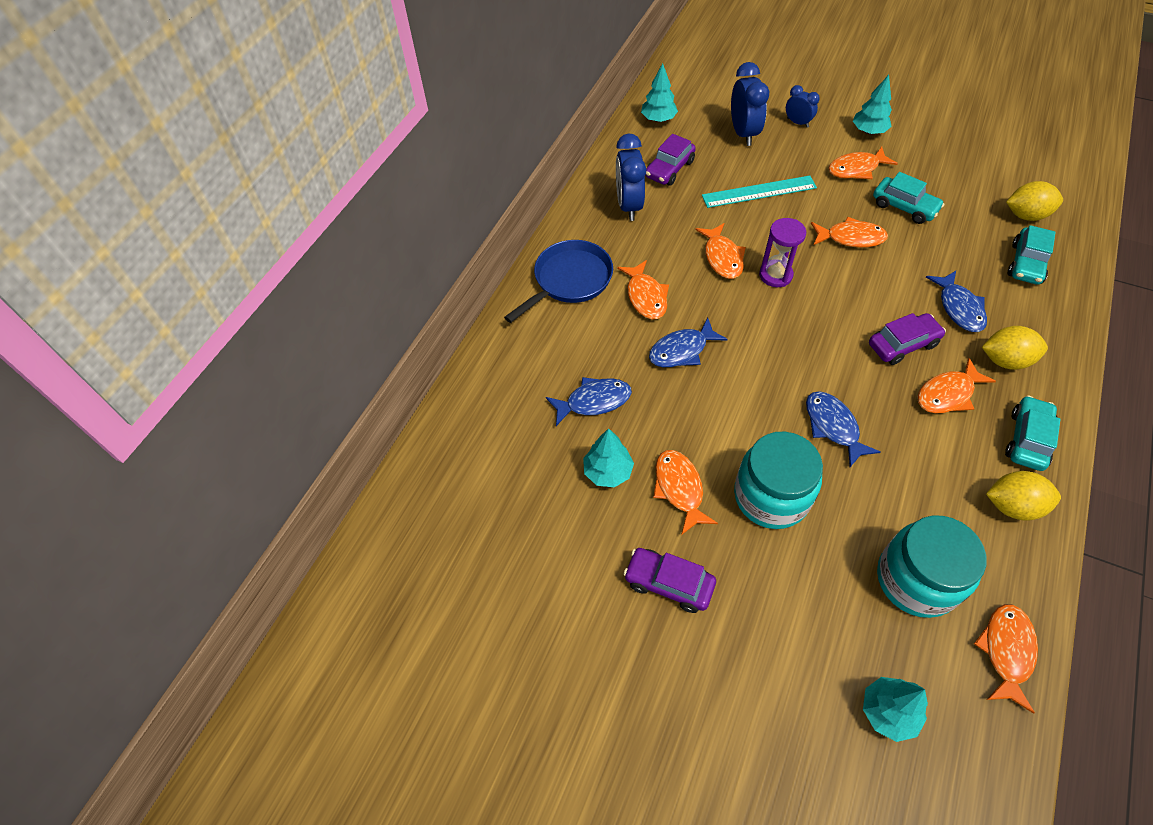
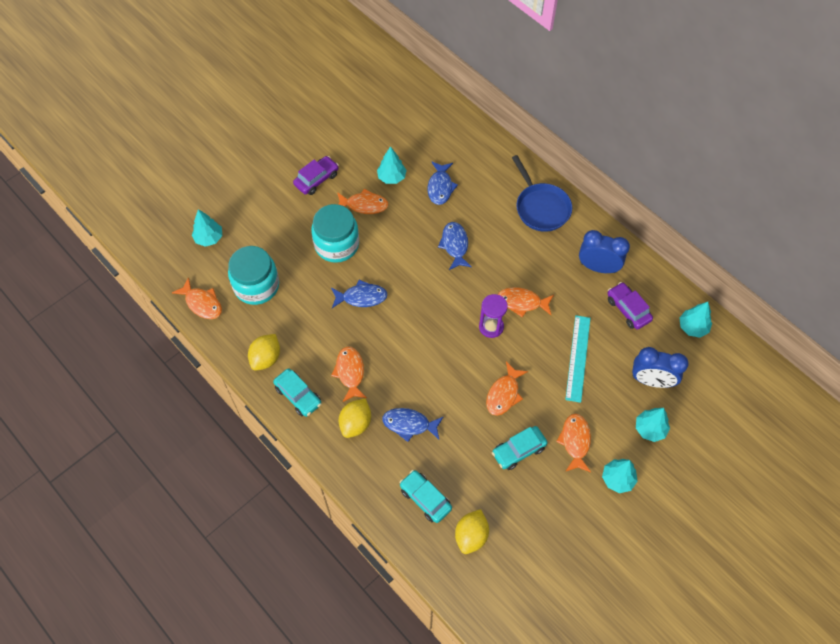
camera: 110 degrees right, 5 degrees up
orange fish [617,260,669,319] -> none
blue clock [786,85,820,128] -> turquoise tree [636,408,670,442]
purple car [869,313,946,365] -> none

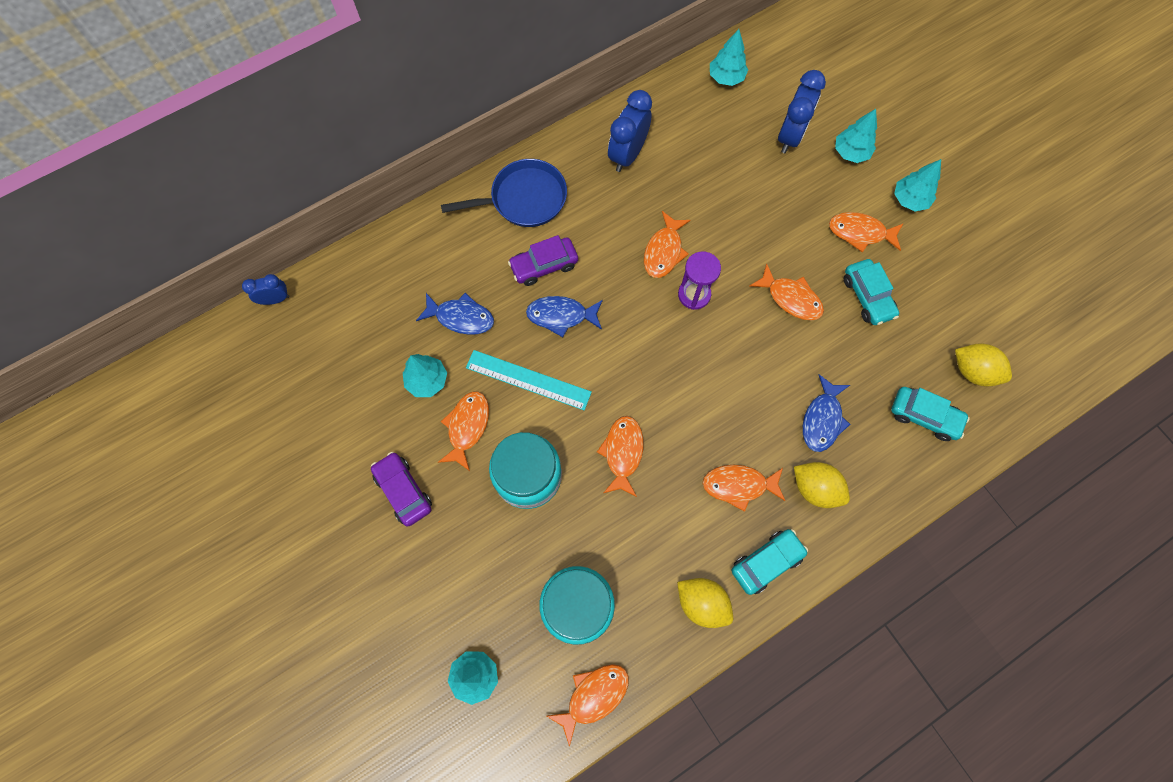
camera: 80 degrees left, 10 degrees up
blue fish [331,280,388,308] -> orange fish [597,416,644,497]
turquoise car [399,470,452,523] -> turquoise car turned 120 degrees counterclockwise [891,387,970,441]
turquoise ruler [565,315,590,403] -> turquoise ruler moved to [466,350,592,410]
purple car [607,282,653,330] -> purple car moved to [508,235,578,286]
none -> blue clock [242,274,290,305]

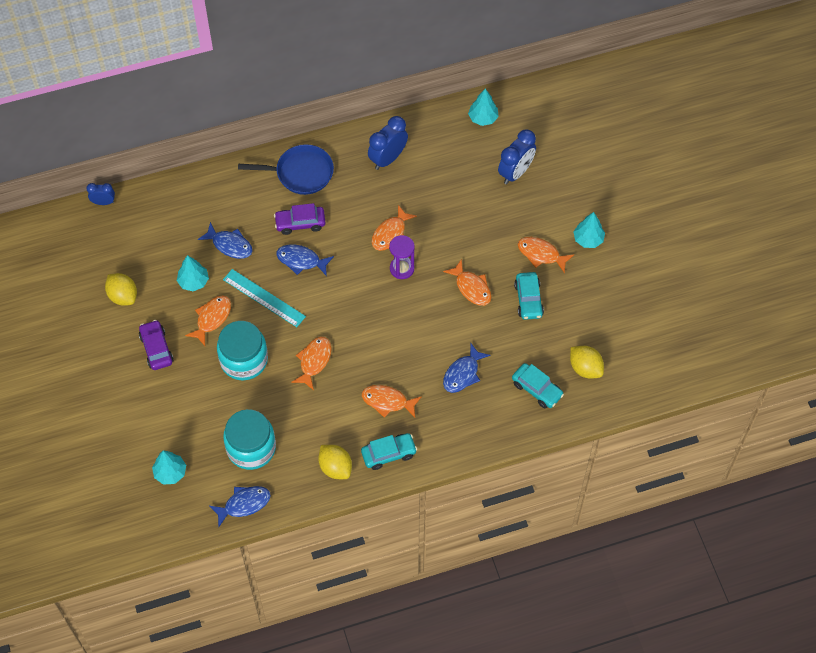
camera: 15 degrees right, 10 degrees down
orange fish [547,664,629,747] -> blue fish [210,486,271,527]
yellow lemon [794,462,850,508] -> yellow lemon moved to [105,273,137,306]
turquoise tree [835,109,877,163] -> none

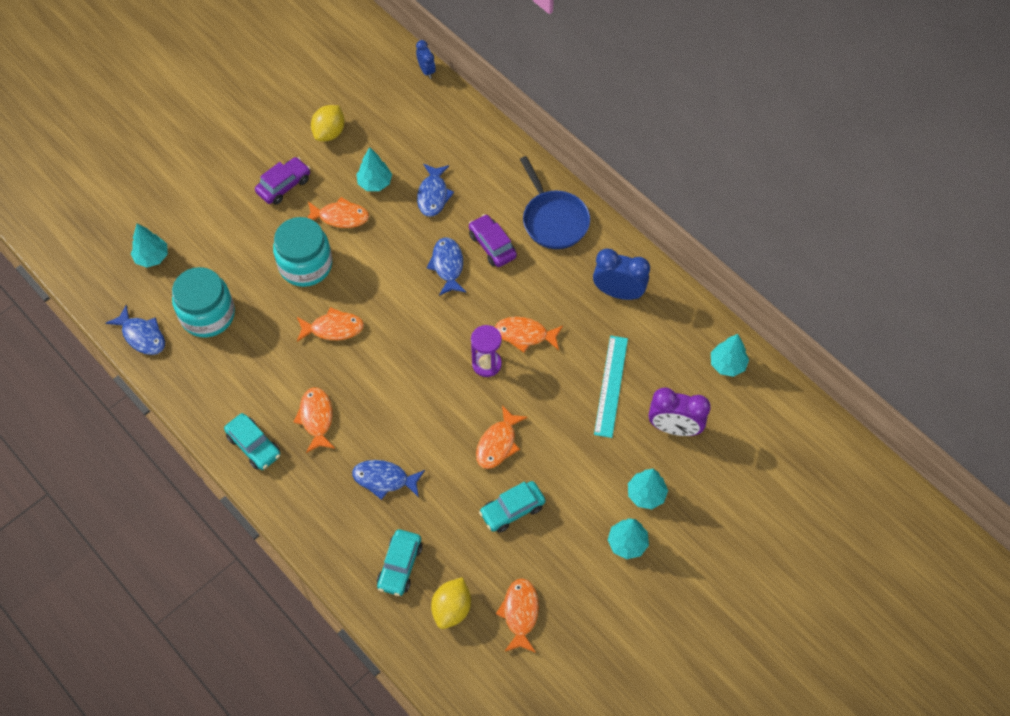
camera: 65 degrees right, 0 degrees up
turquoise ruler [223,269,306,327] -> turquoise ruler moved to [594,336,628,438]
yellow lemon [318,445,352,479] -> none
blue clock [498,130,536,184] -> purple clock [649,387,711,436]
orange fish [518,237,574,274] -> orange fish moved to [496,578,539,653]
none -> turquoise tree [628,469,668,509]

